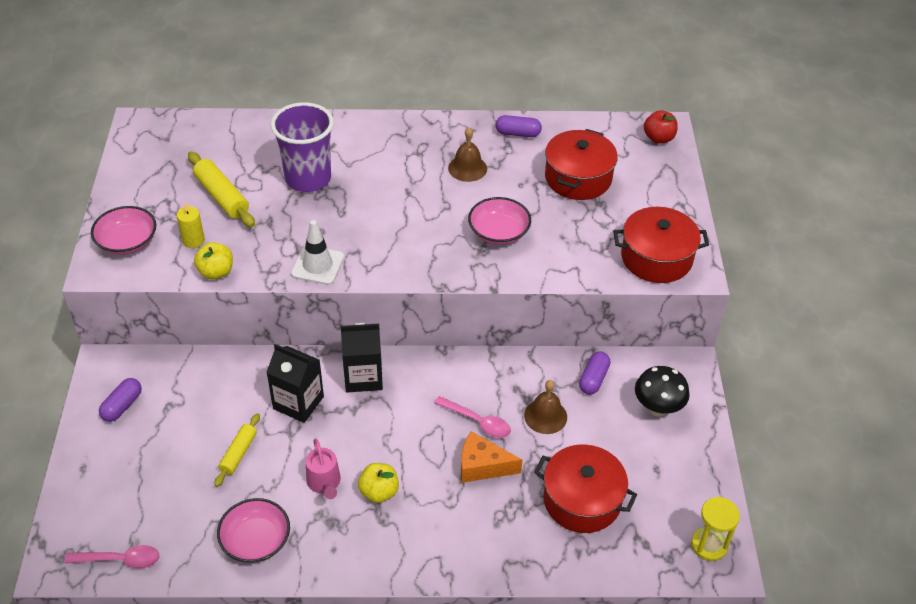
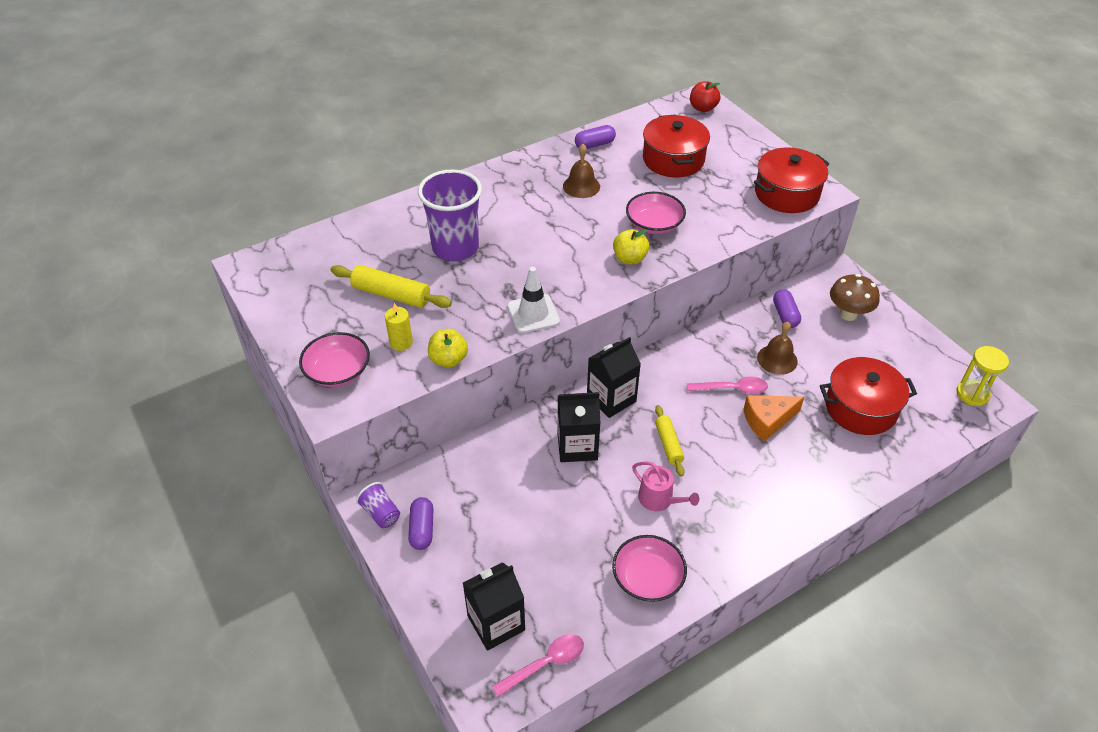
camera: 30 degrees left, 0 degrees up
yellow rolling pin [214,413,260,487] -> yellow rolling pin moved to [655,405,685,477]
yellow apple [358,463,399,503] -> yellow apple moved to [613,229,649,265]
black mushroom [635,366,690,416] -> brown mushroom [830,274,880,321]
none -> purple cup [356,482,400,528]
none -> black carton [463,562,525,651]

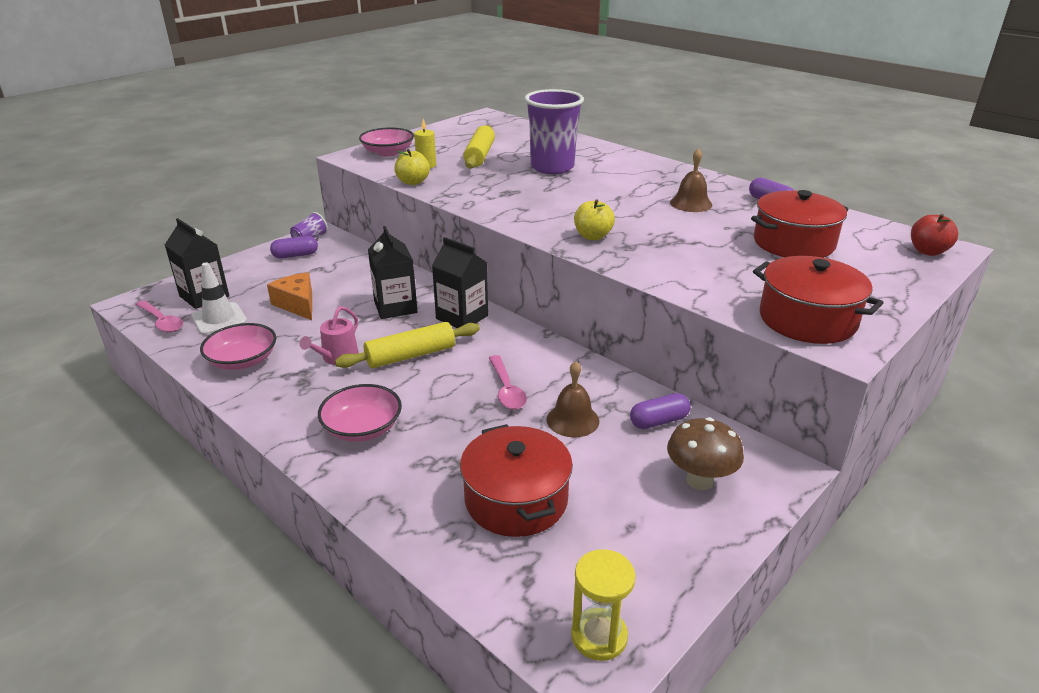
camera: 75 degrees right, 15 degrees down
white traffic cone [507,267,560,333] -> white traffic cone moved to [191,262,247,335]
pink bowl [626,192,686,234] -> pink bowl moved to [318,384,402,442]
yellow rolling pin [655,405,685,477] -> yellow rolling pin [335,322,480,368], size x1.56
orange cheese [743,395,804,442] -> orange cheese moved to [267,273,312,320]

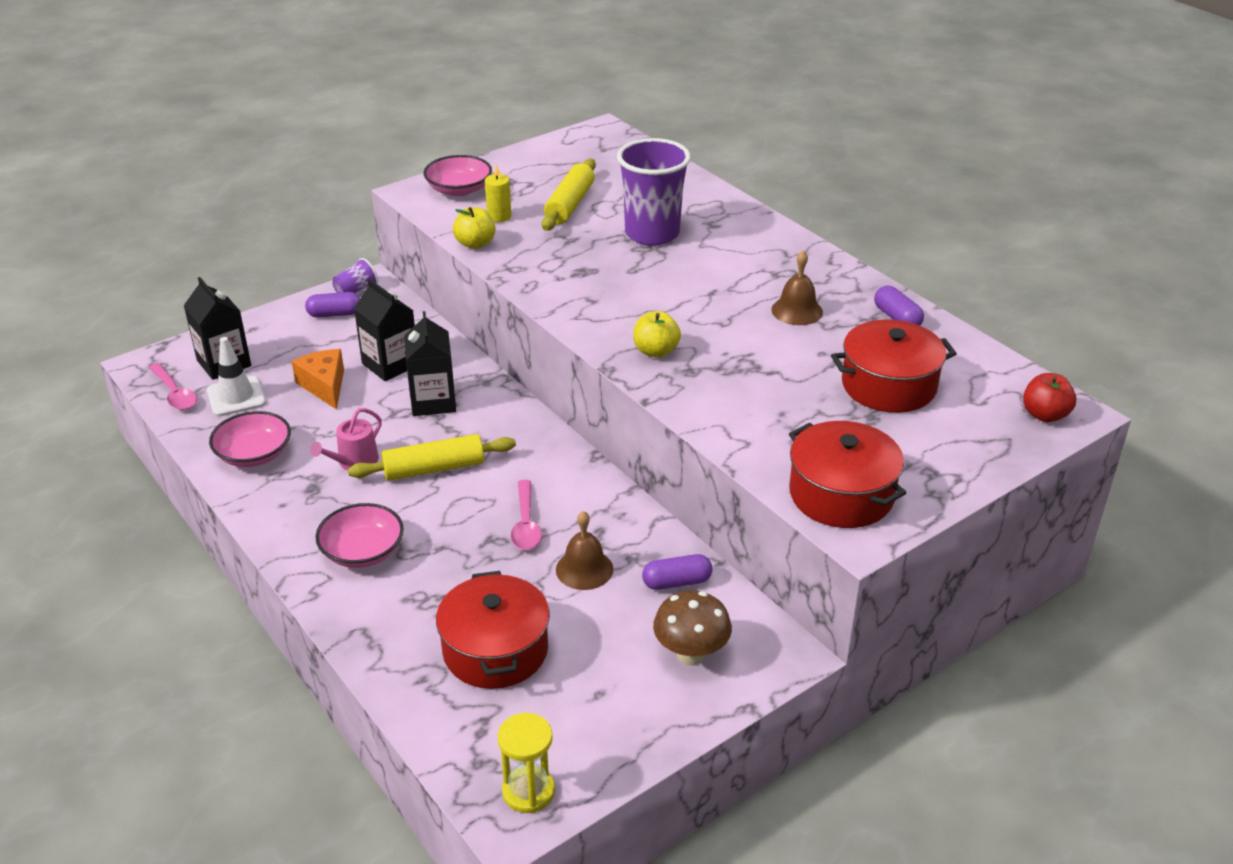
camera: 10 degrees right, 5 degrees up
black carton [432,237,488,328] -> black carton moved to [354,279,415,381]

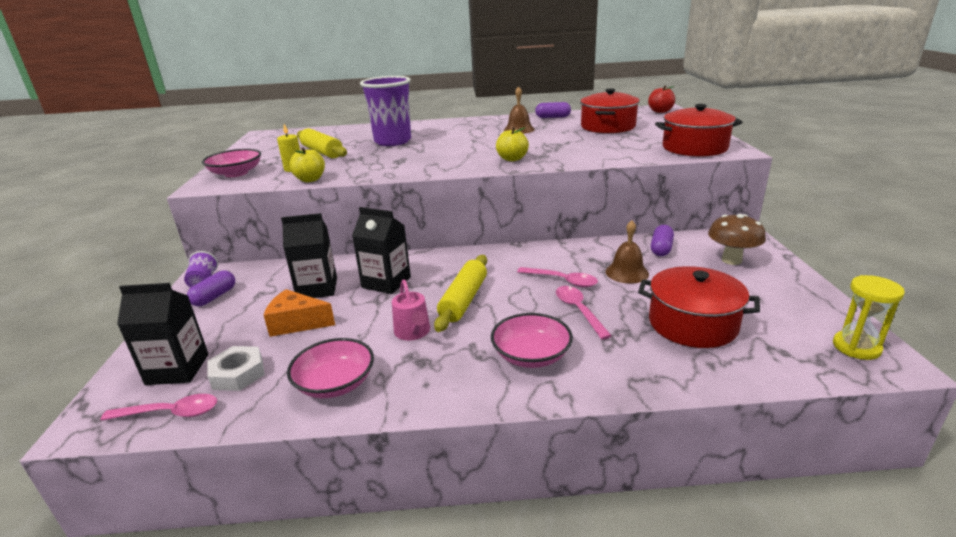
camera: 55 degrees left, 10 degrees down
white traffic cone [207,337,266,416] -> white nut [207,346,265,391]
none -> pink spoon [556,286,612,340]

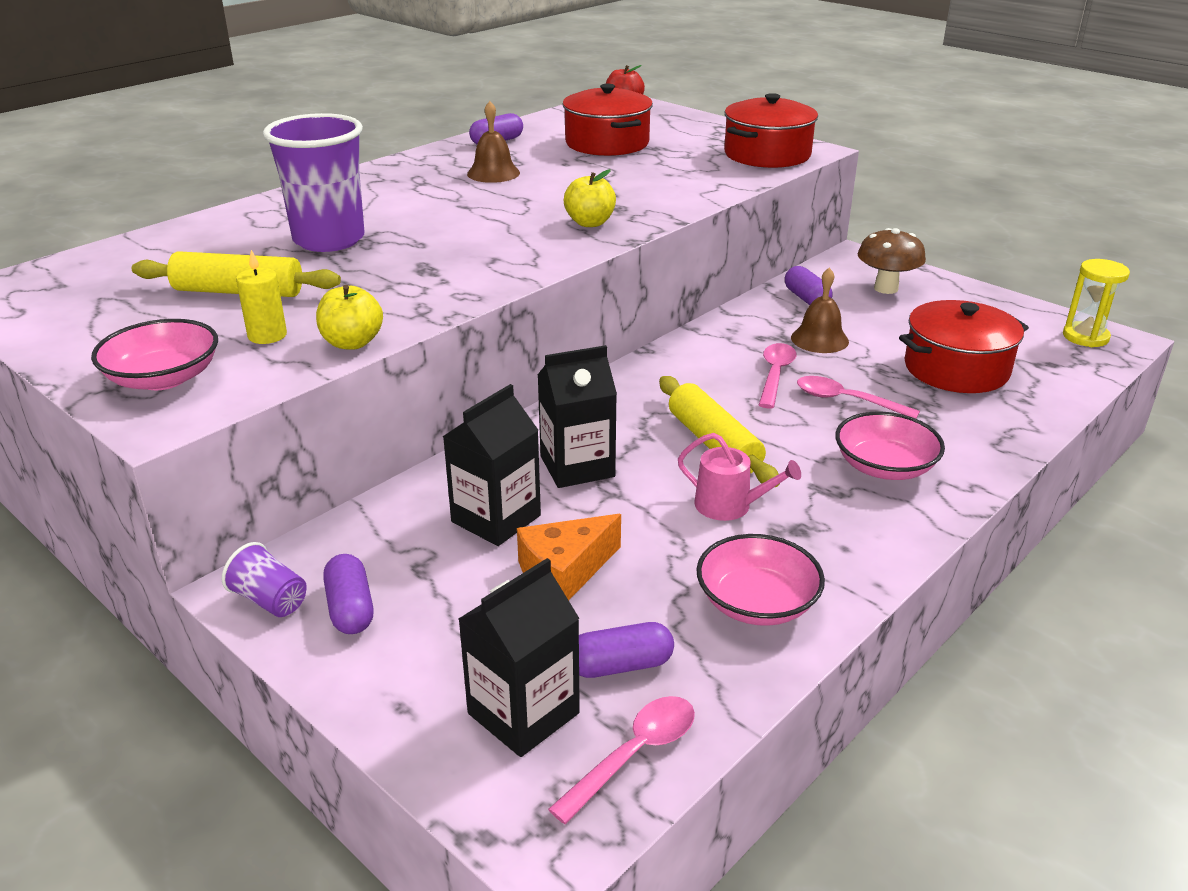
camera: 45 degrees left, 5 degrees up
white nut [207,346,265,391] -> purple capsule [579,622,674,678]
pink spoon [517,267,598,287] -> pink spoon turned 60 degrees counterclockwise [759,343,796,409]

